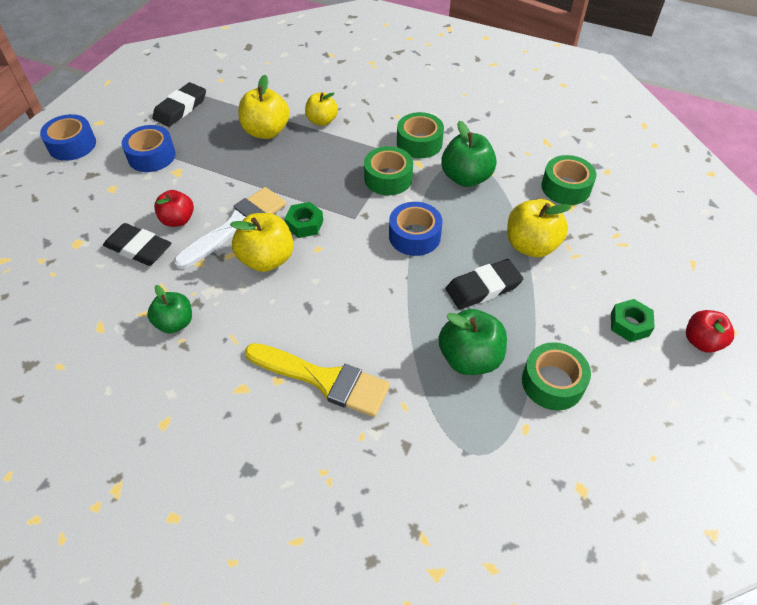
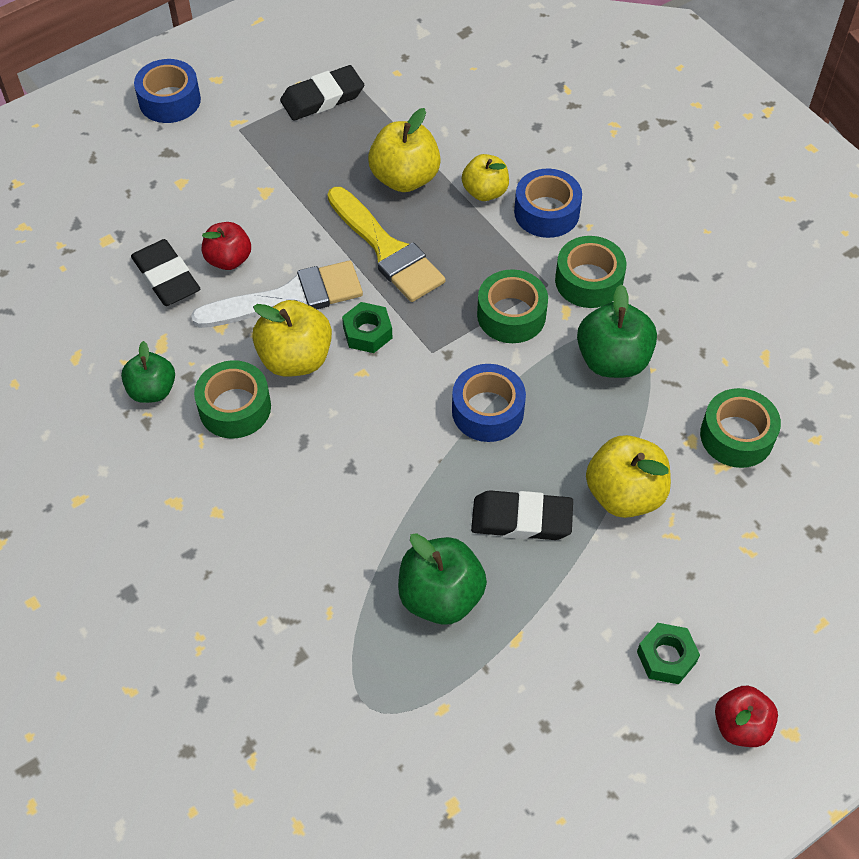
camera: 30 degrees right, 5 degrees up
blue tape [122,125,176,172] -> blue tape moved to [514,169,582,238]
yellow brush [245,343,390,417] -> yellow brush moved to [327,187,445,302]
green tape [522,342,591,410] -> green tape moved to [194,360,271,439]

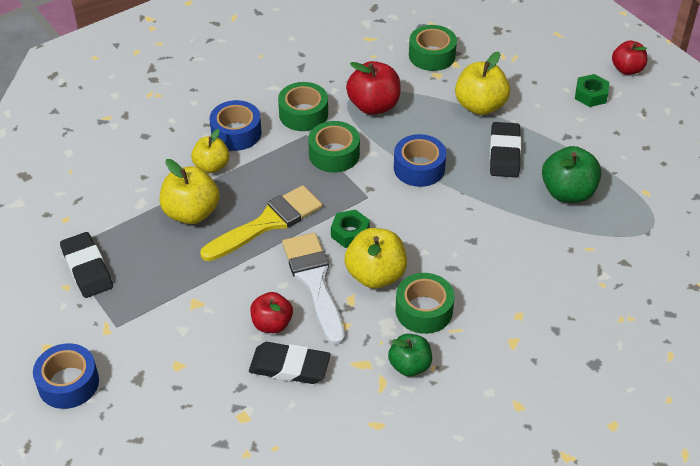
camera: 90 degrees left, 10 degrees down
black eraser [131,239,200,306] -> black eraser turned 45 degrees clockwise [249,342,331,384]
green apple [577,284,657,378] -> red apple [346,61,401,115]

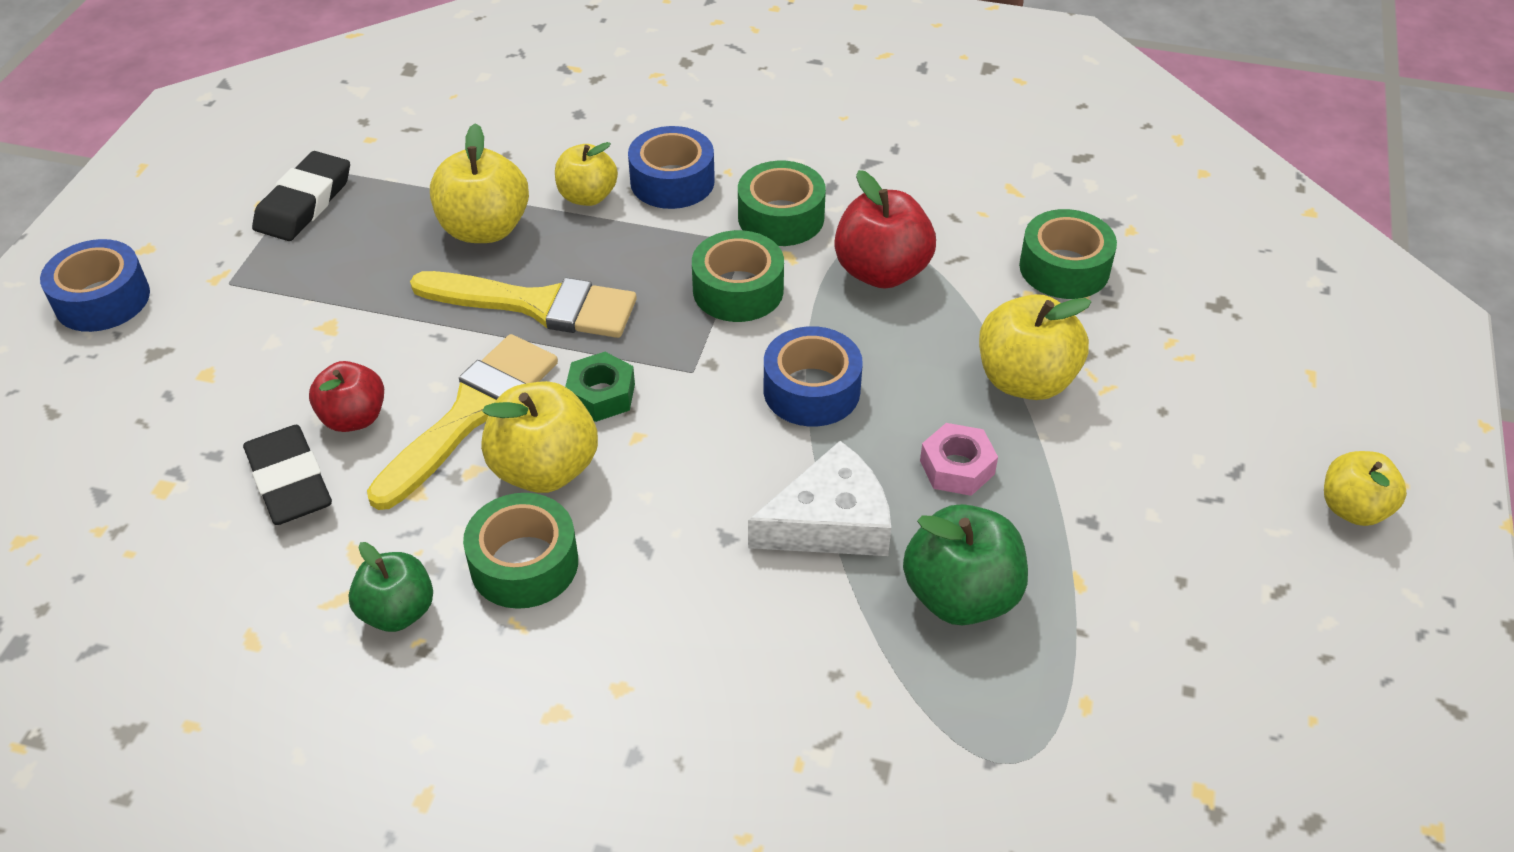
camera: 50 degrees right, 0 degrees up
white brush [282,233,345,345] -> yellow brush [367,334,558,510]
black eraser [490,122,521,178] -> pink nut [920,423,998,496]
green nut [575,74,609,107] -> none
red apple [612,41,647,75] -> yellow apple [1324,451,1407,526]
none -> white cheese [748,441,891,556]

